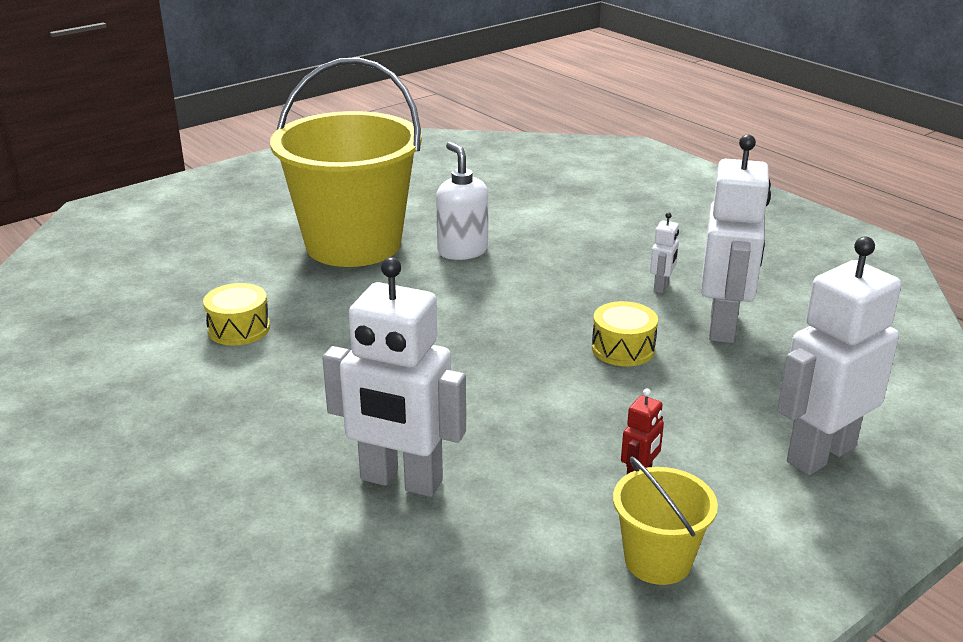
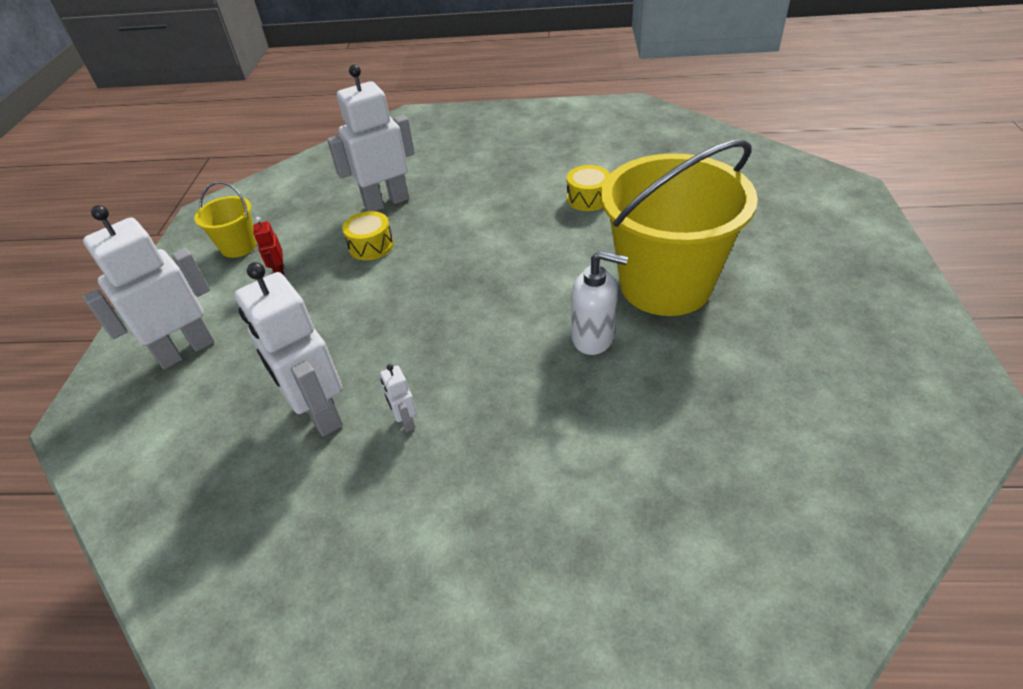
camera: 135 degrees right, 15 degrees up
yellow drum [592,301,658,366] -> yellow drum moved to [342,211,394,260]
white robot [777,237,901,475] -> white robot turned 135 degrees counterclockwise [83,205,214,369]

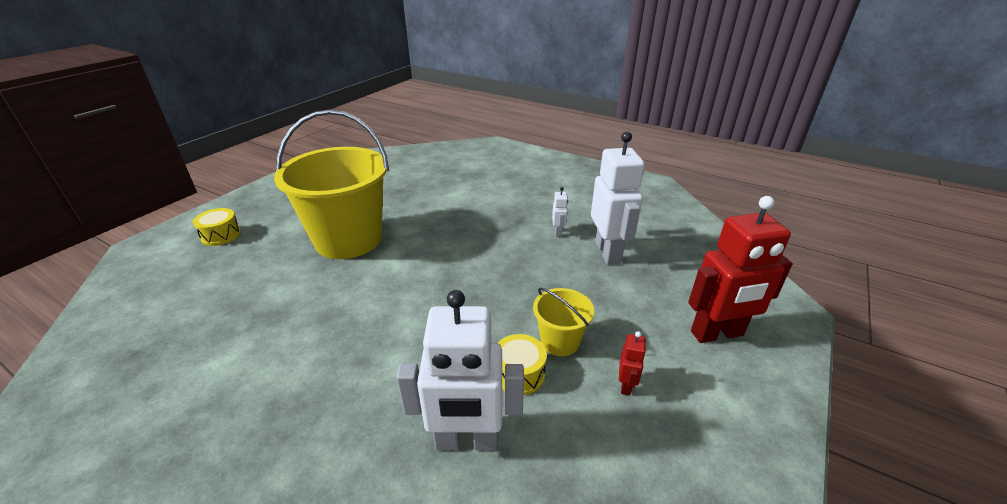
camera: 155 degrees left, 10 degrees down
white robot [83,205,214,369] -> red robot [688,196,792,343]
yellow bucket [194,181,257,258] -> yellow bucket moved to [533,287,594,356]
yellow drum [567,165,610,211] -> yellow drum moved to [193,208,241,246]
white soap dispenser [572,250,628,355] -> none

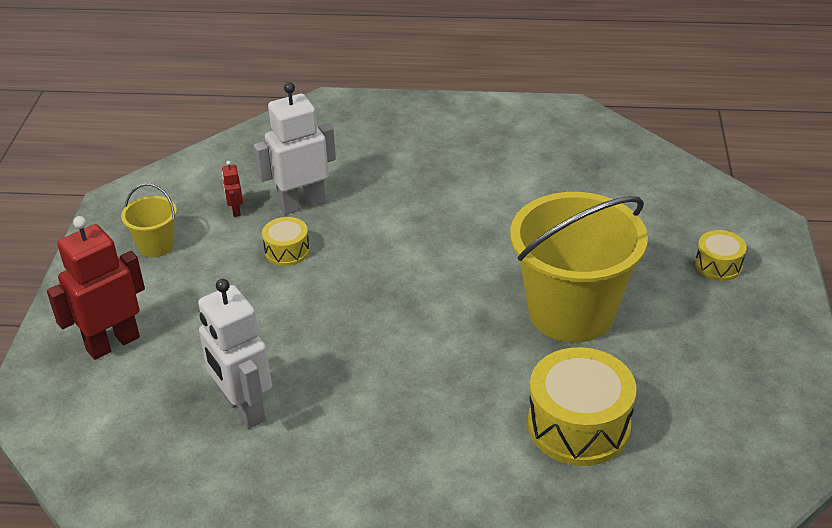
camera: 155 degrees right, 5 degrees up
yellow bucket [533,287,594,356] -> yellow bucket moved to [121,184,177,257]
white robot [552,187,568,237] -> none
red robot [619,331,646,396] -> red robot moved to [222,161,243,217]
none -> yellow drum [528,347,636,466]

